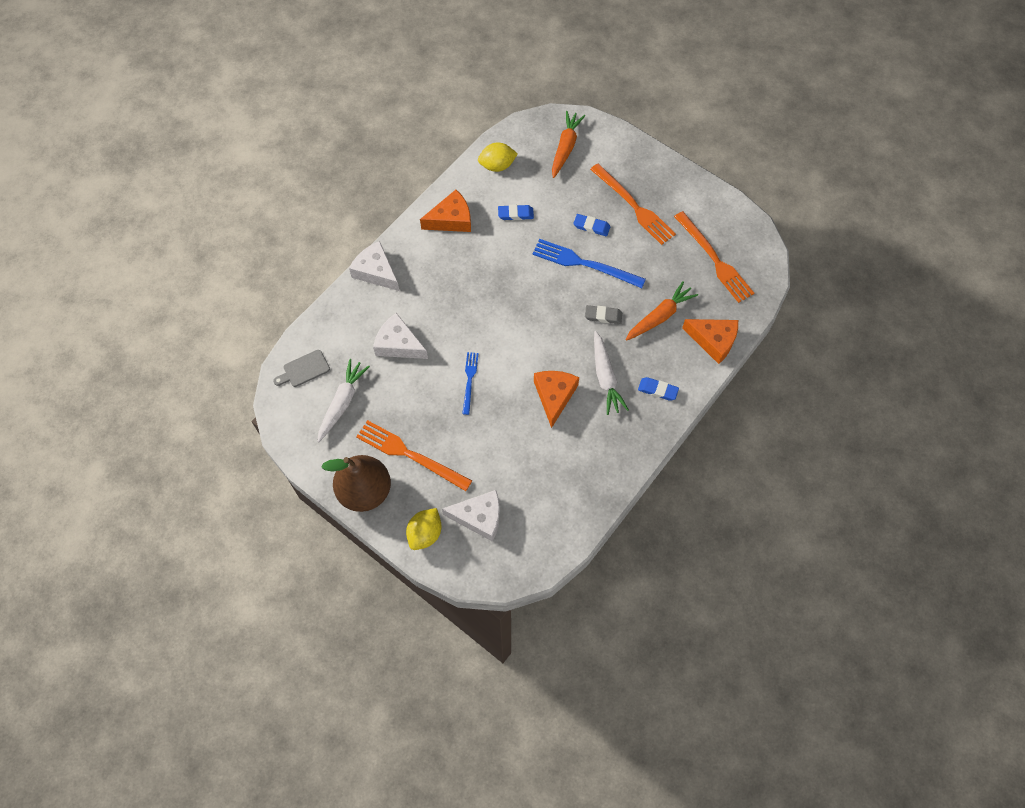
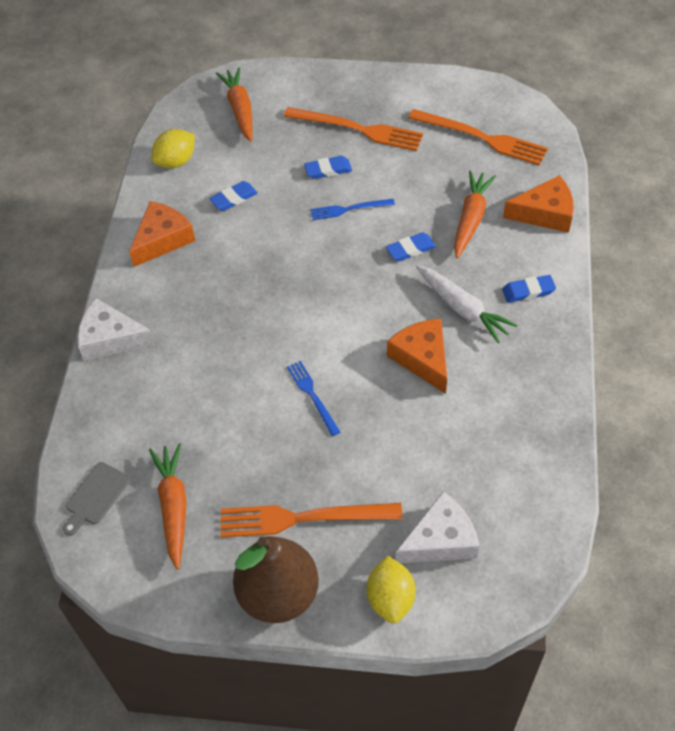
camera: 30 degrees left, 10 degrees down
white carrot [317,359,370,442] -> orange carrot [149,443,187,569]
white cheese [373,313,428,359] -> none
blue fork [532,239,646,288] -> blue fork [311,199,395,220], size x0.56
grey eraser [585,305,622,324] -> blue eraser [386,232,436,261]

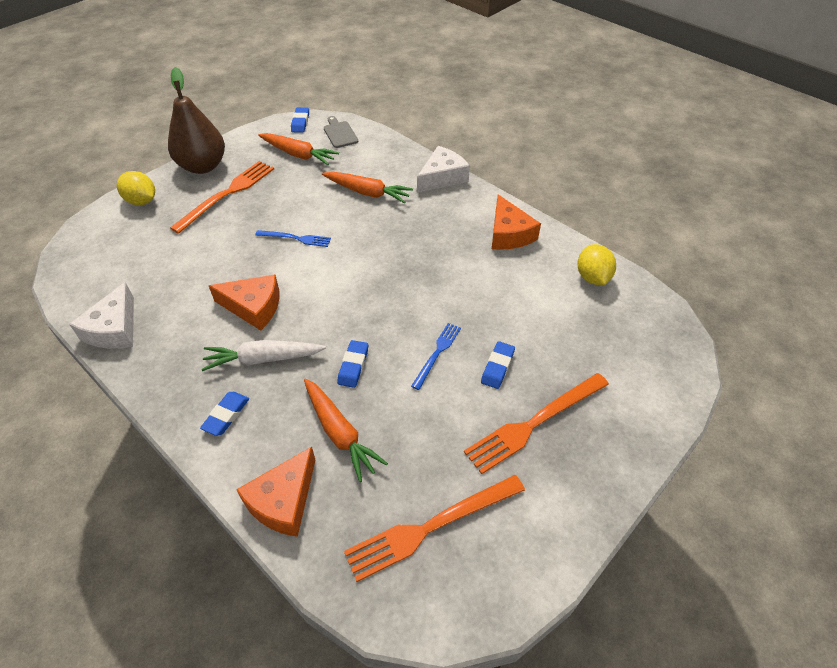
camera: 125 degrees right, 5 degrees down
blue eraser [209,181,258,211] -> blue eraser moved to [291,107,309,133]
orange carrot [216,67,253,142] -> orange carrot moved to [322,172,413,203]
white cheese [395,491,479,563] -> white cheese moved to [69,282,134,349]

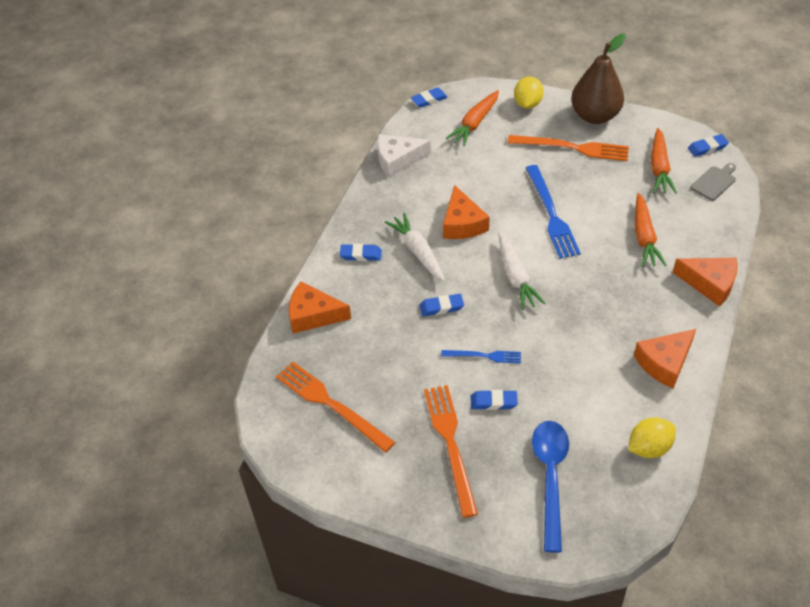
camera: 70 degrees right, 0 degrees up
blue fork [255,230,331,247] -> blue fork [526,165,581,259], size x1.78
orange carrot [304,379,388,482] -> orange carrot moved to [446,90,499,146]
white cheese [417,146,470,192] -> orange cheese [672,258,738,307]
orange fork [464,373,609,474] -> orange fork turned 45 degrees clockwise [424,385,478,518]
none -> blue eraser [411,87,448,108]
none -> white carrot [499,233,546,310]
none -> blue spoon [532,421,569,553]

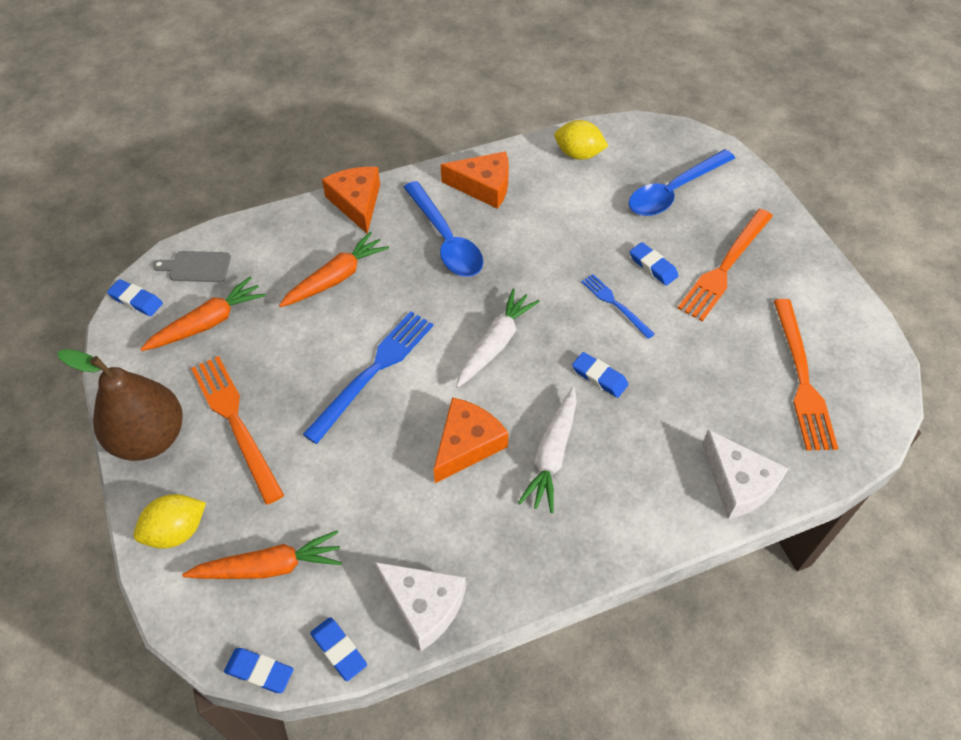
camera: 135 degrees left, 5 degrees up
orange cheese [289,282,351,334] -> white cheese [702,430,789,519]
blue eraser [340,244,382,261] -> blue eraser moved to [310,617,367,681]
none -> blue spoon [403,181,483,277]

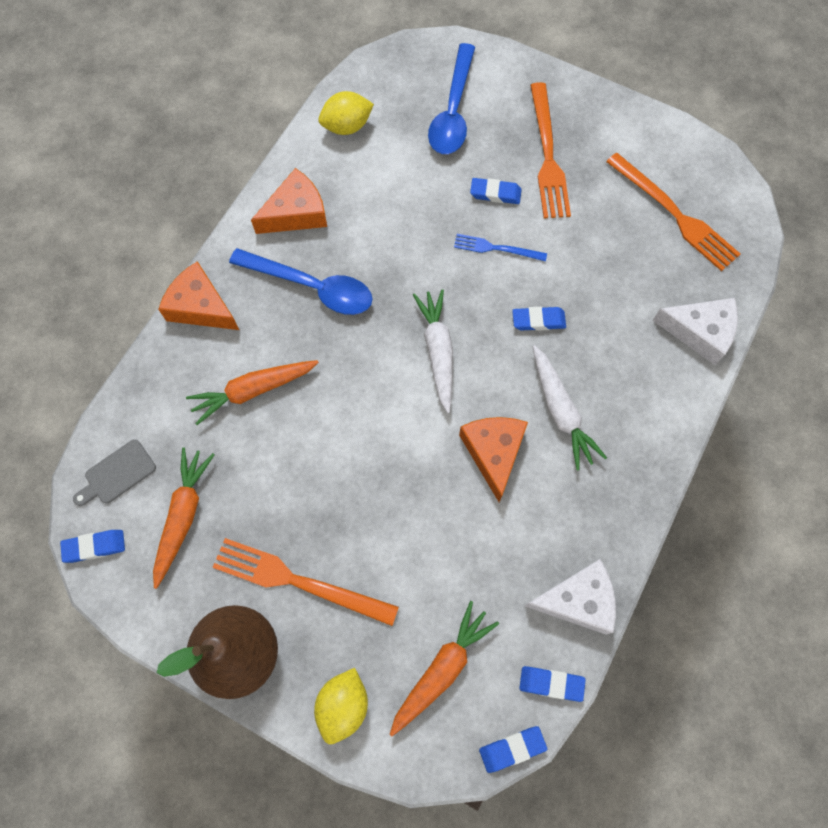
camera: 40 degrees left, 15 degrees up
orange carrot [279,232,389,307] -> orange carrot turned 120 degrees counterclockwise [186,360,319,425]
blue fork [302,311,434,444] -> none

